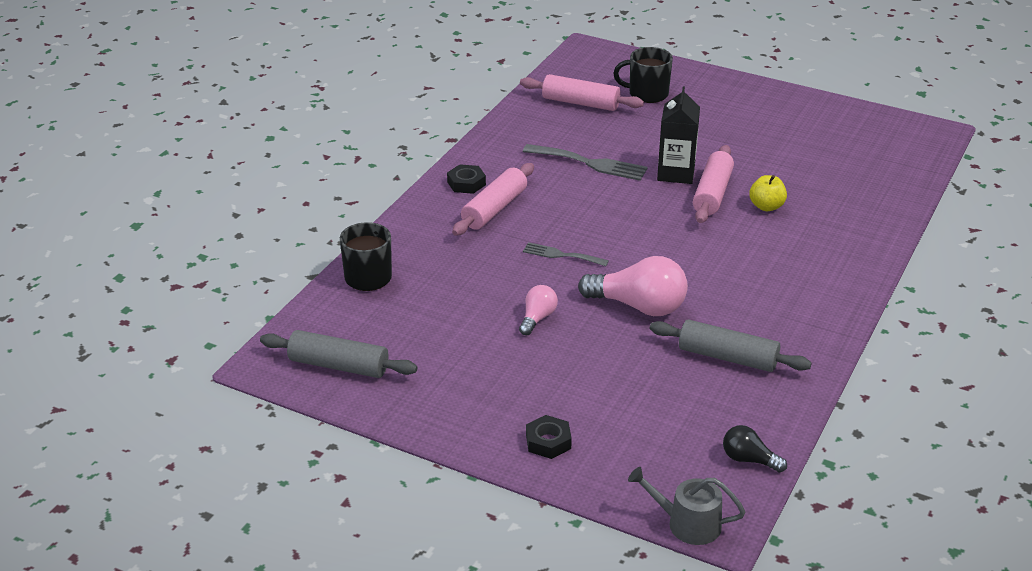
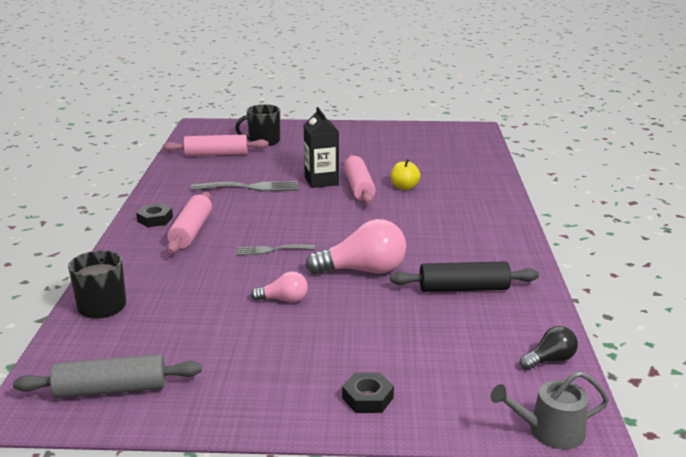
camera: 25 degrees left, 10 degrees down
pink light bulb [519,285,558,335] -> pink light bulb turned 90 degrees clockwise [251,271,308,302]
grey rolling pin [650,319,812,372] -> black rolling pin [390,262,539,292]
black light bulb [723,425,787,472] -> black light bulb turned 150 degrees clockwise [520,326,578,370]

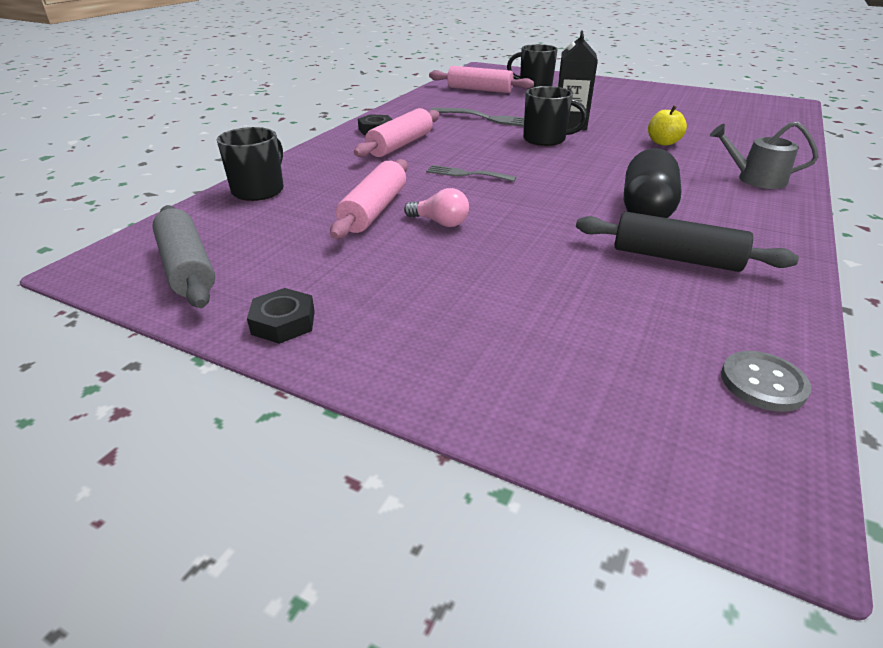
camera: 25 degrees right, 10 degrees up
grey rolling pin [13,354,202,398] -> grey rolling pin turned 45 degrees clockwise [152,205,215,308]
pink light bulb [305,219,406,275] -> none
black nut [342,372,394,413] -> black nut moved to [247,288,315,344]
pink rolling pin [344,154,376,204] -> pink rolling pin moved to [330,159,408,239]
grey watering can [490,371,609,449] -> grey watering can moved to [710,121,818,189]
black light bulb [520,326,578,370] -> grey button [721,351,811,412]
none -> black mug [523,86,588,146]
none -> black capsule [624,148,681,218]

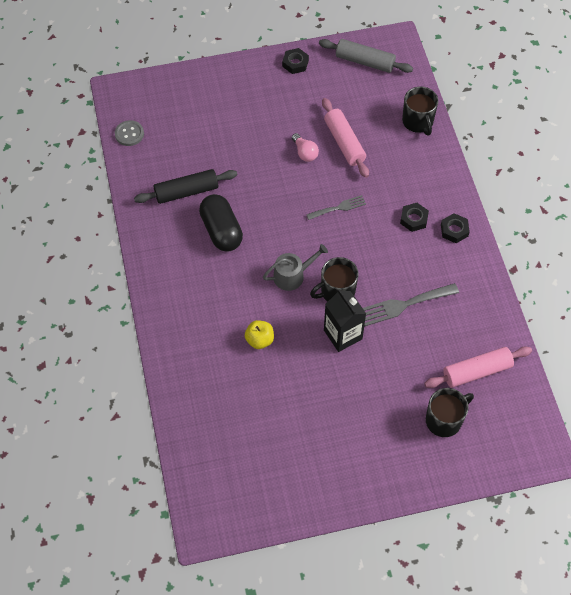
camera: 140 degrees right, 25 degrees up
pink rolling pin [354,108,439,157] -> black nut [400,203,429,232]
pink light bulb [404,188,469,227] -> pink light bulb turned 105 degrees counterclockwise [292,133,319,162]
grey watering can [710,121,818,189] -> grey watering can moved to [263,244,328,291]

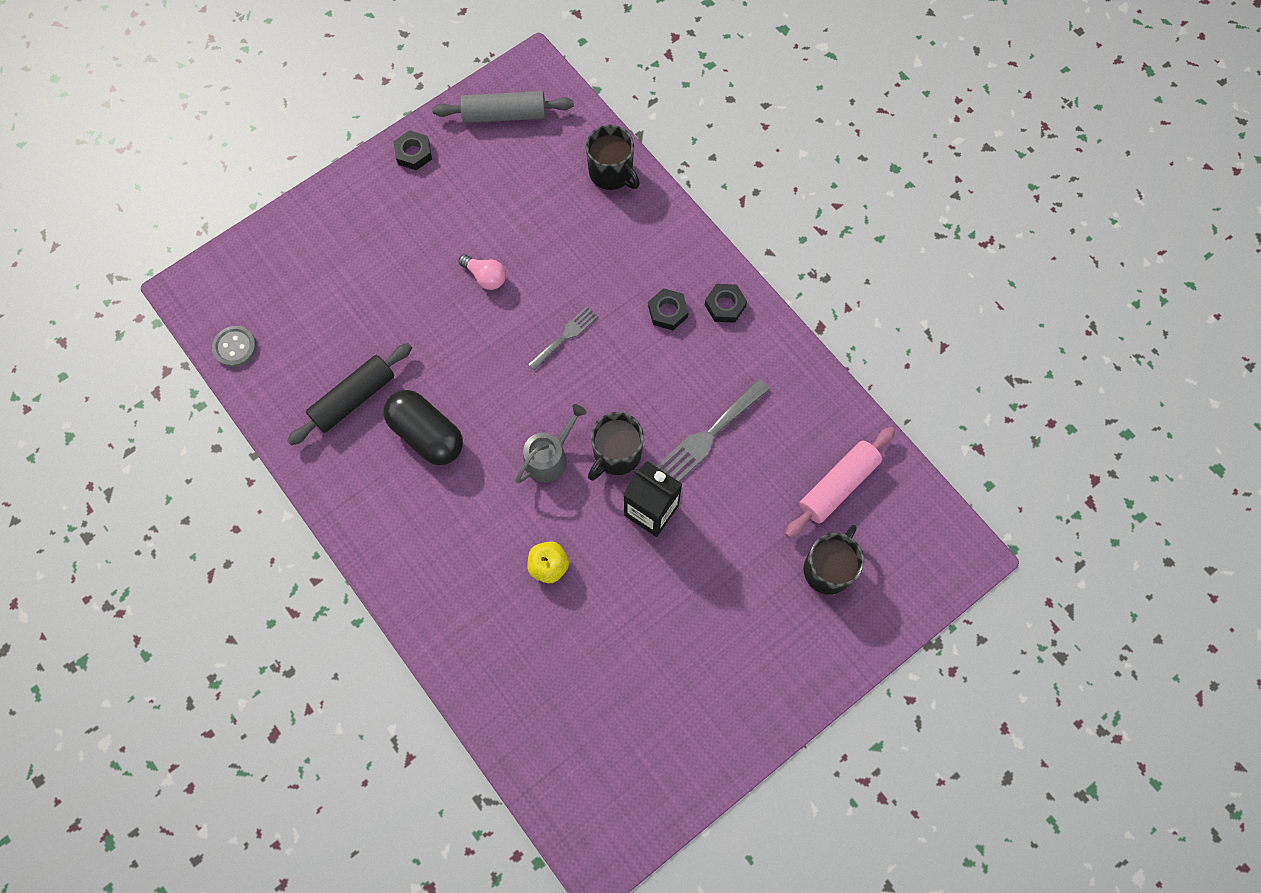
camera: 25 degrees left, 10 degrees up
pink rolling pin [322,98,369,178] -> none

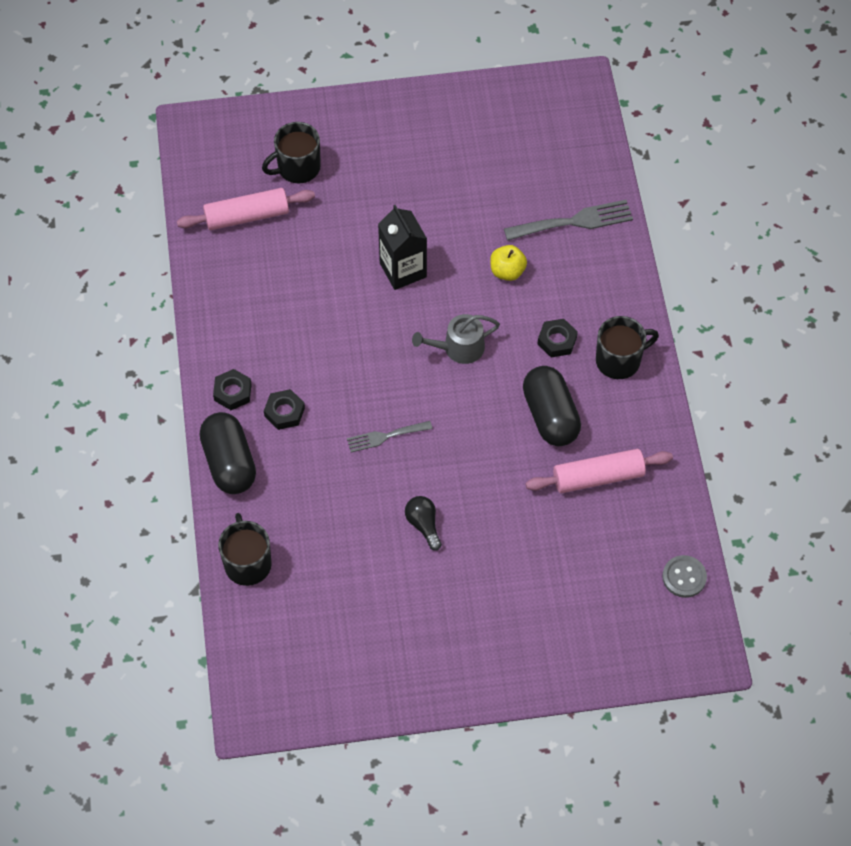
camera: 150 degrees left, 10 degrees down
black rolling pin [287,343,412,446] -> pink rolling pin [525,449,673,493]
black nut [393,130,432,170] -> black nut moved to [537,319,578,357]
grey rolling pin [432,91,574,123] -> none
pink light bulb [459,254,506,290] -> black light bulb [405,496,442,551]
black mug [588,412,644,481] -> black mug moved to [596,316,659,379]
grey fork [656,379,770,481] -> grey fork moved to [504,200,633,241]
none -> black capsule [200,412,256,494]

